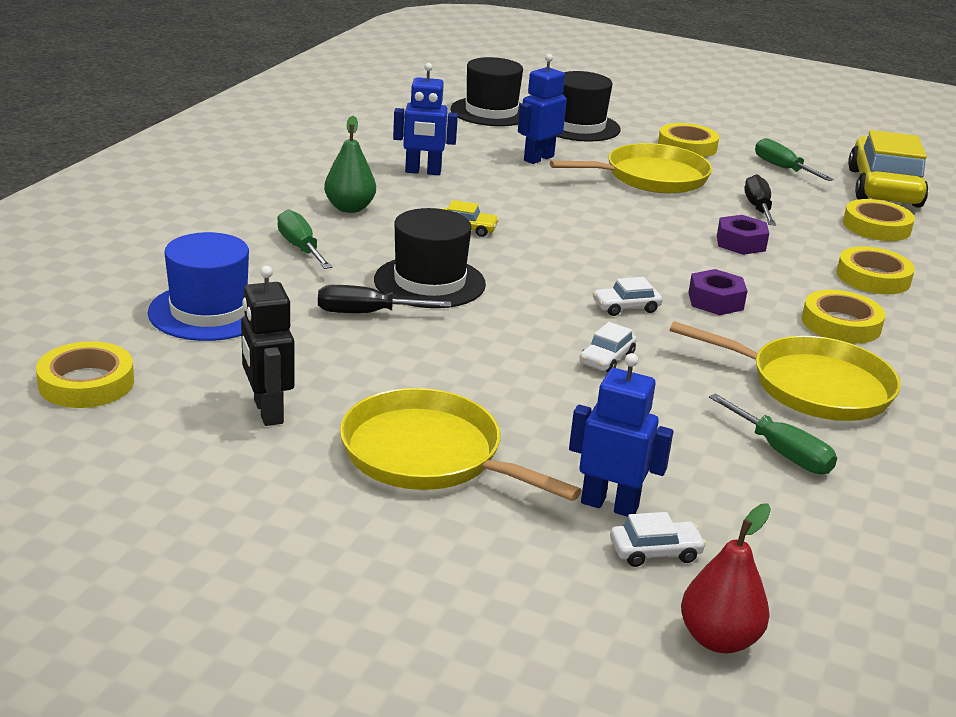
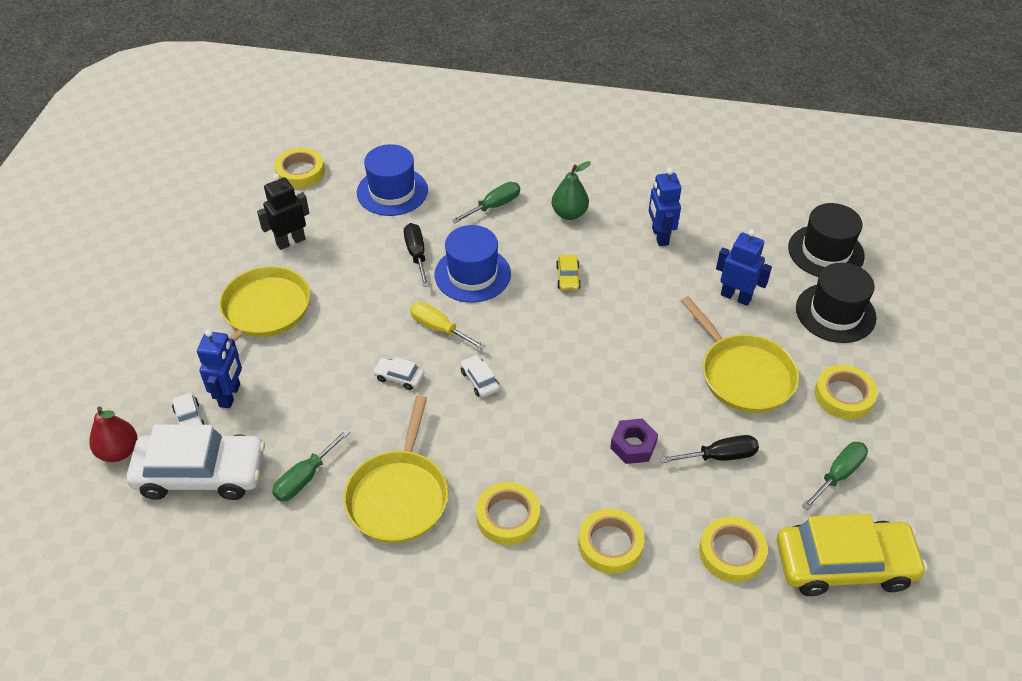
camera: 80 degrees right, 20 degrees up
black hat [374,208,486,308] -> blue hat [434,225,511,303]
purple nut [688,269,747,315] -> none
none -> white car [127,425,265,500]
none -> yellow screwdriver [410,302,486,350]

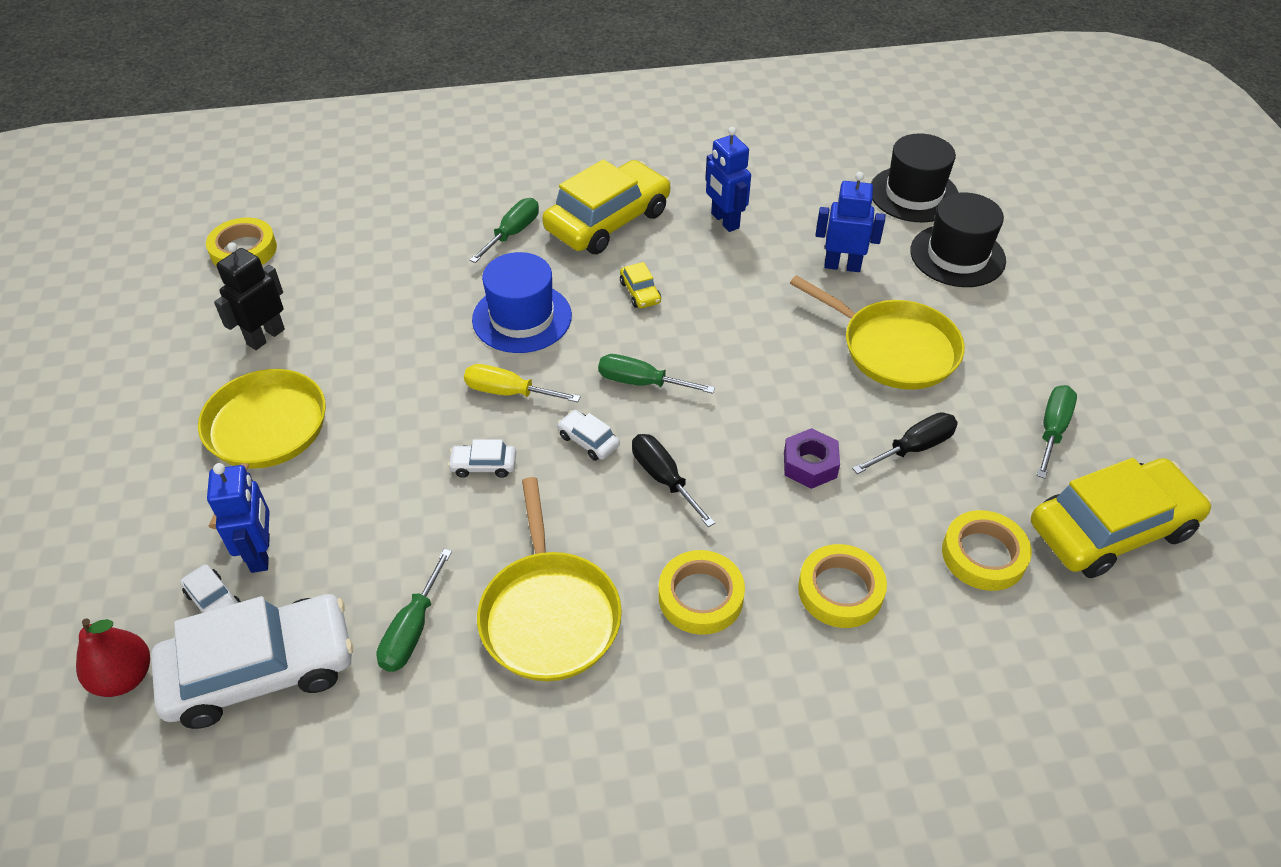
camera: 20 degrees left, 0 degrees up
blue hat [357,144,428,216] -> none
black screwdriver [404,223,429,287] -> black screwdriver moved to [632,434,715,527]
green pear [552,161,591,220] -> yellow car [542,159,671,254]
yellow tape [815,365,878,420] -> none
none -> green screwdriver [598,354,715,394]

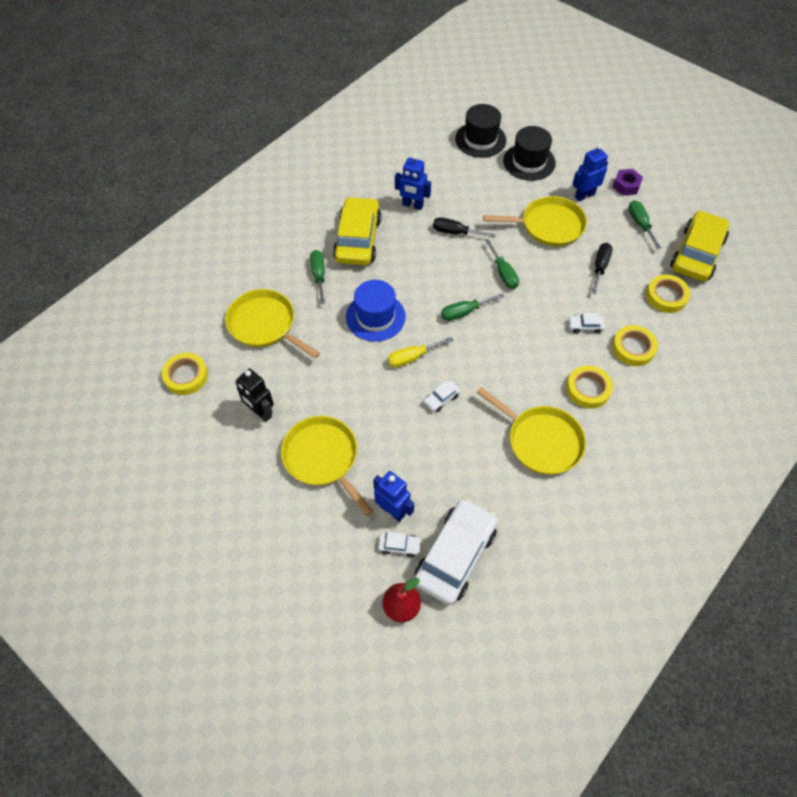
camera: 40 degrees left, 10 degrees up
black robot [214,242,285,350] -> black robot turned 45 degrees counterclockwise [235,368,274,422]
green screwdriver [376,549,452,672] -> green screwdriver moved to [485,239,519,289]
white car [557,410,620,461] -> white car moved to [568,313,605,334]
yellow car [620,262,661,308] -> none
black screwdriver [632,434,715,527] -> black screwdriver moved to [433,217,495,238]
purple nut [784,428,840,489] -> purple nut moved to [613,169,643,196]
blue robot [815,172,886,272] -> blue robot moved to [572,144,608,202]
none -> yellow pan [225,289,320,359]

